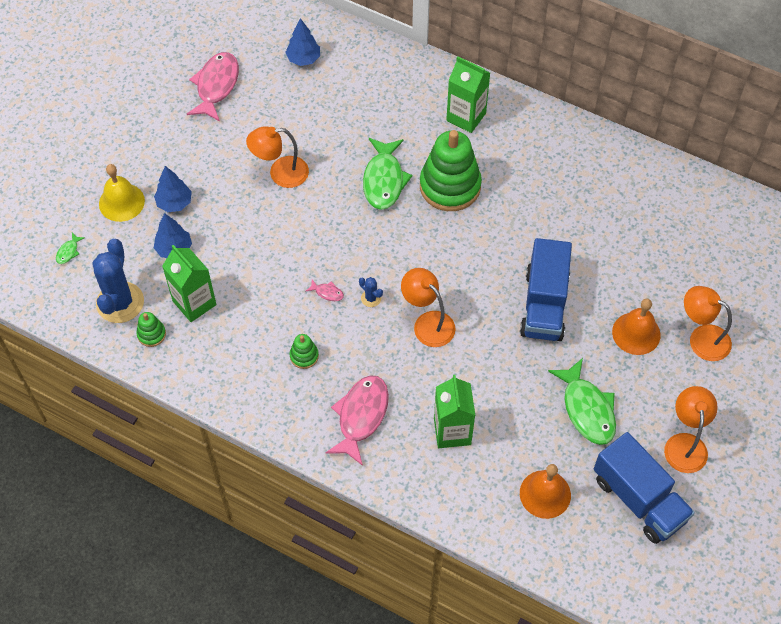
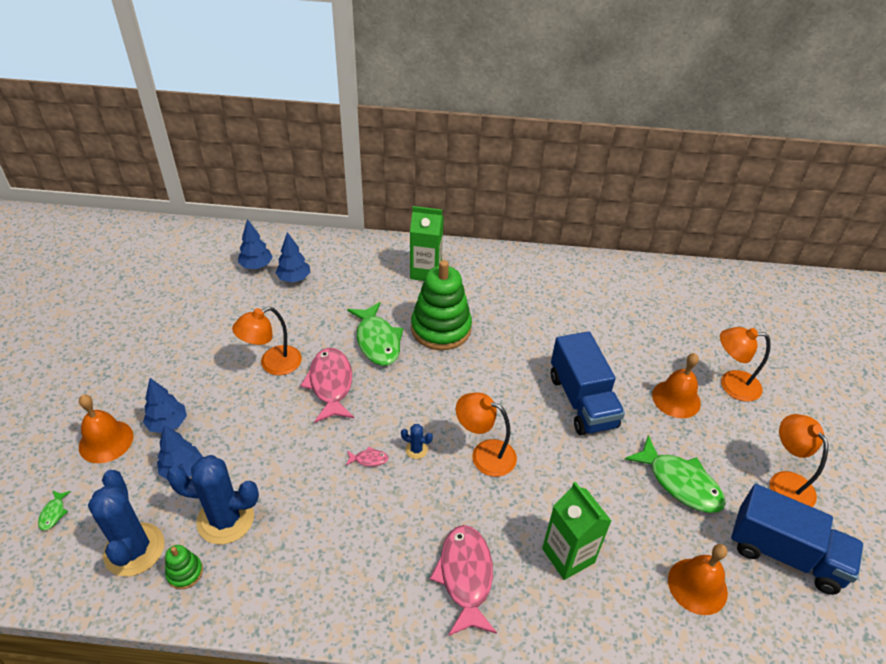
camera: 25 degrees left, 15 degrees down
yellow bell [99,164,145,222] -> orange bell [79,395,133,463]
green carton [162,245,216,322] -> blue cactus [166,455,259,544]
pink fish [187,52,239,122] -> pink fish moved to [300,348,354,423]
green stacking toy [290,334,319,369] -> none
none -> blue tree [275,232,310,283]

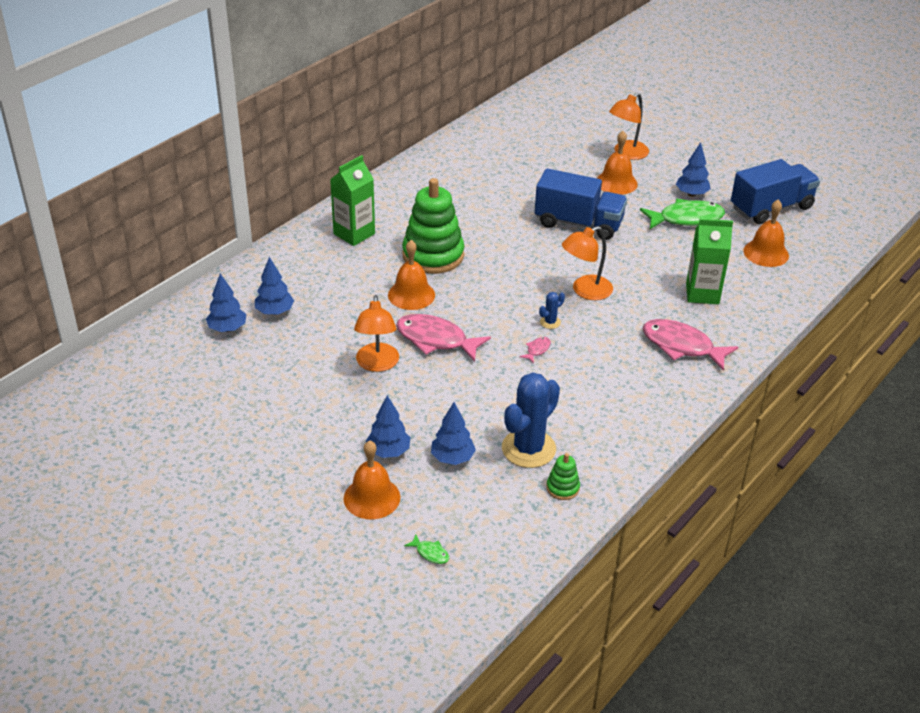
camera: 55 degrees left, 5 degrees down
blue cactus [88,470,164,577] -> none
green fish [347,302,403,366] -> orange bell [388,240,435,310]
orange lamp [770,414,828,507] -> none
none -> blue tree [676,142,711,197]

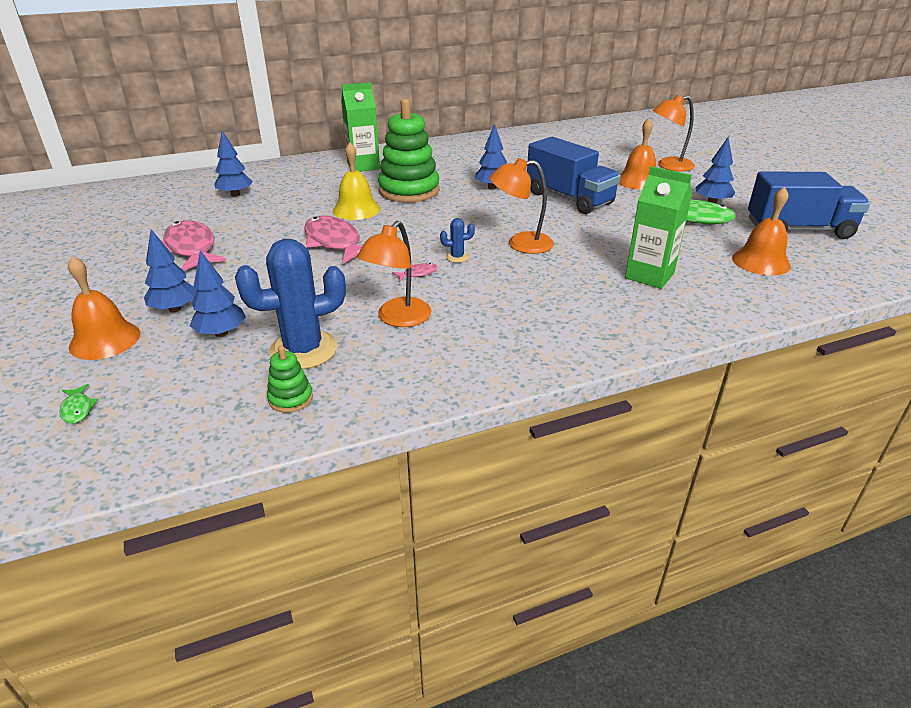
camera: 30 degrees right, 5 degrees down
blue tree [206,274,247,332] -> blue tree moved to [475,124,507,189]
orange lamp [354,295,399,372] -> orange lamp moved to [357,221,432,327]
orange bell [388,240,435,310] -> yellow bell [333,142,380,220]
pink fish [643,319,738,371] -> pink fish moved to [162,220,226,271]

